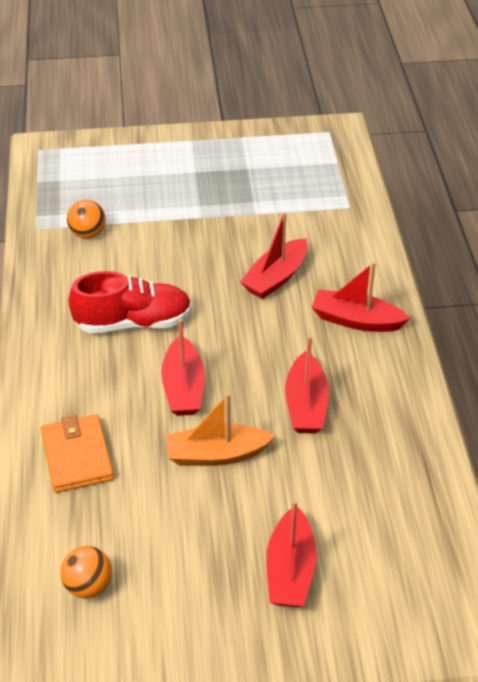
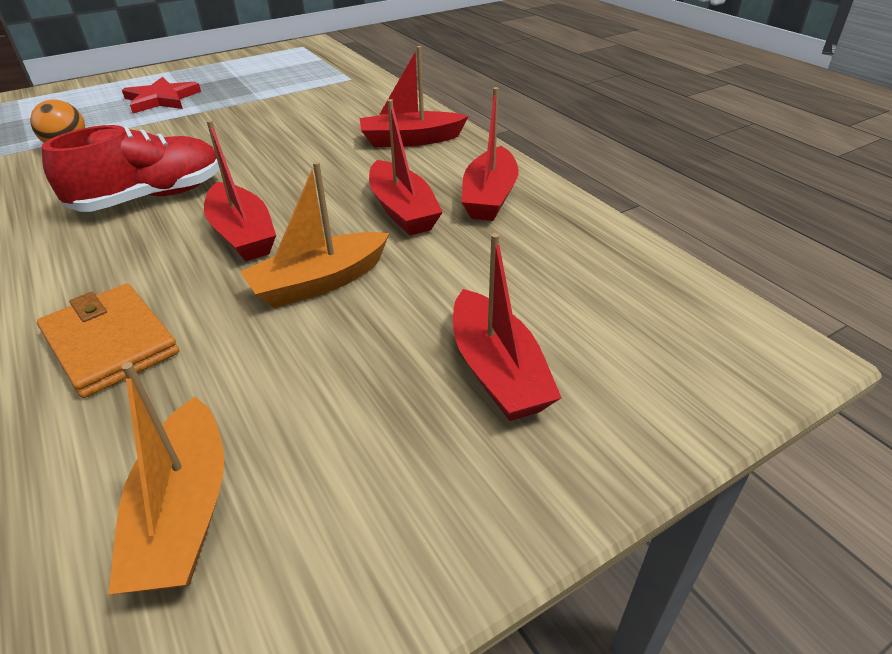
camera: 25 degrees left, 5 degrees down
orange ball [60,546,112,598] -> orange boat [108,362,224,595]
red boat [240,212,308,299] -> red boat moved to [462,87,519,221]
none -> red star [122,77,201,114]

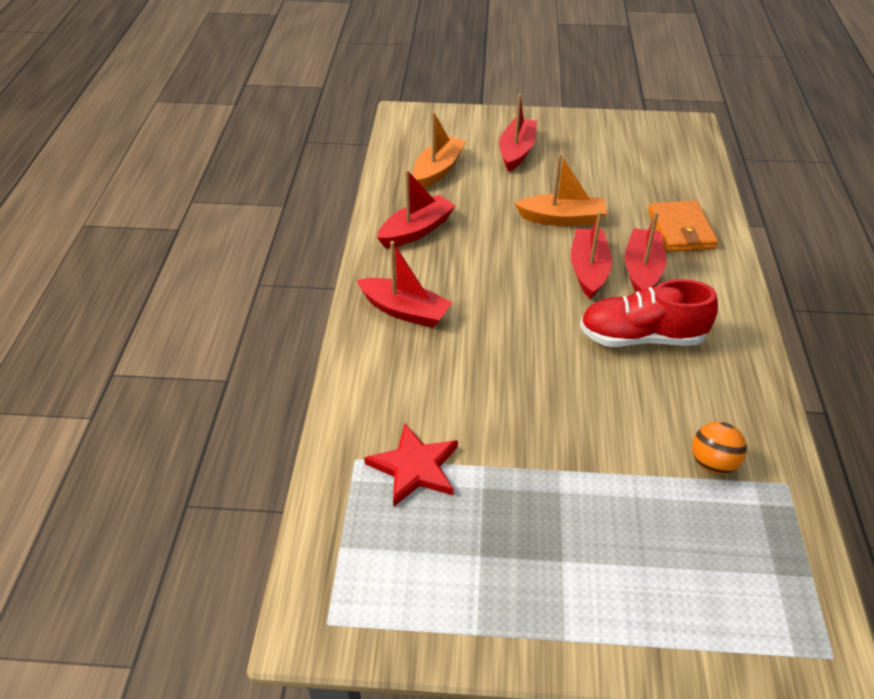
camera: 145 degrees left, 5 degrees up
orange boat [108,362,224,595] -> orange boat moved to [413,112,466,188]
red star [122,77,201,114] -> red star moved to [364,423,458,507]
red boat [369,99,443,235] -> red boat moved to [625,211,666,293]

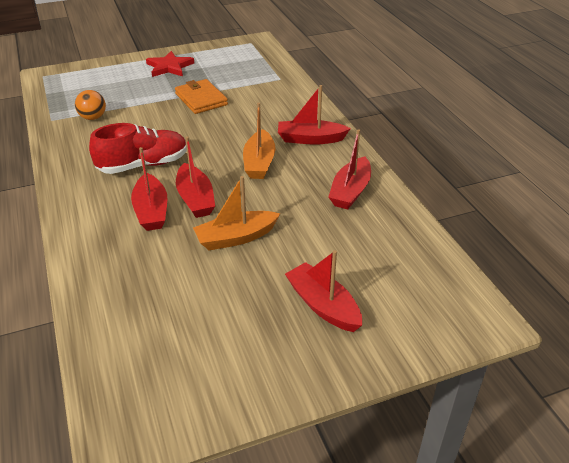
camera: 155 degrees right, 5 degrees down
red star [364,423,458,507] -> red star moved to [146,51,194,77]
orange boat [413,112,466,188] -> orange boat moved to [243,103,276,179]
red boat [499,94,537,172] -> red boat turned 150 degrees clockwise [285,250,362,332]
orange wallet [648,201,718,252] -> orange wallet moved to [175,79,228,114]

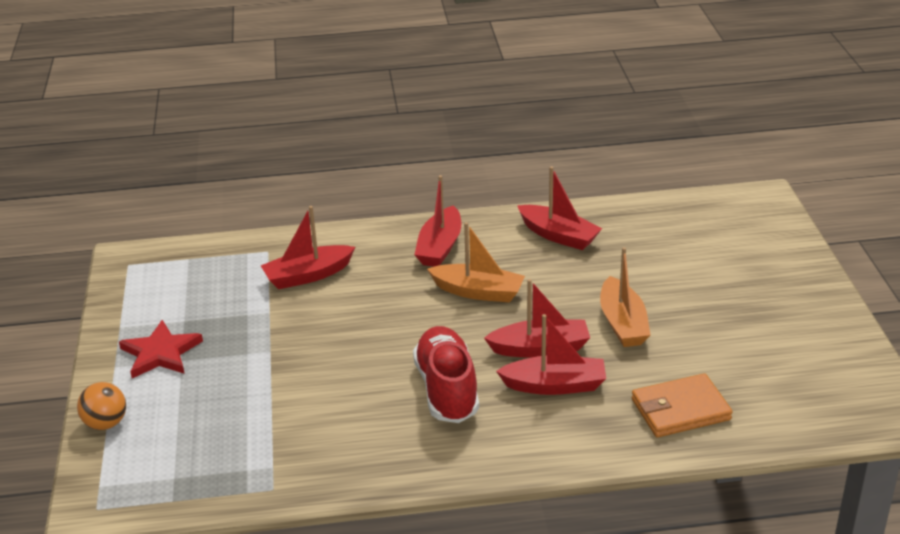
camera: 75 degrees left, 5 degrees down
orange ball [75,90,106,120] -> orange ball moved to [77,382,126,430]
orange wallet [175,79,228,114] -> orange wallet moved to [632,373,733,437]
red boat [285,250,362,332] -> red boat moved to [261,206,355,289]

